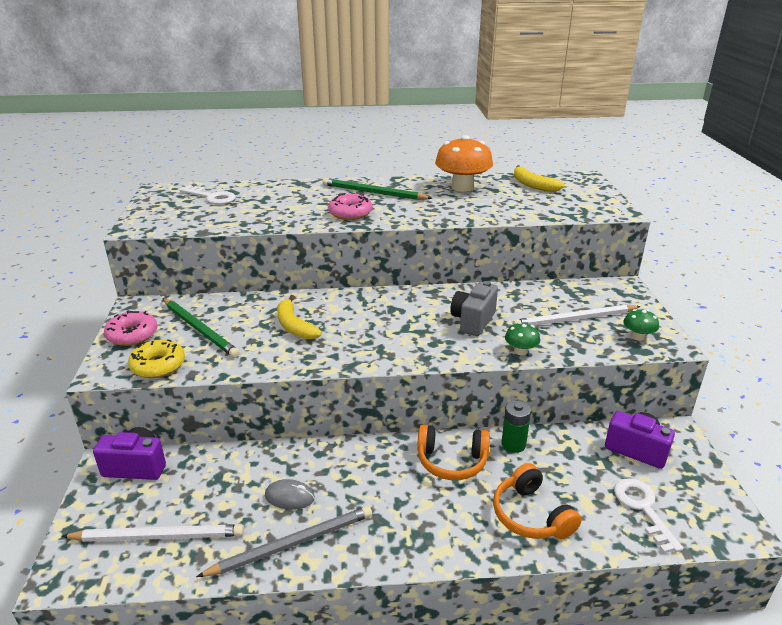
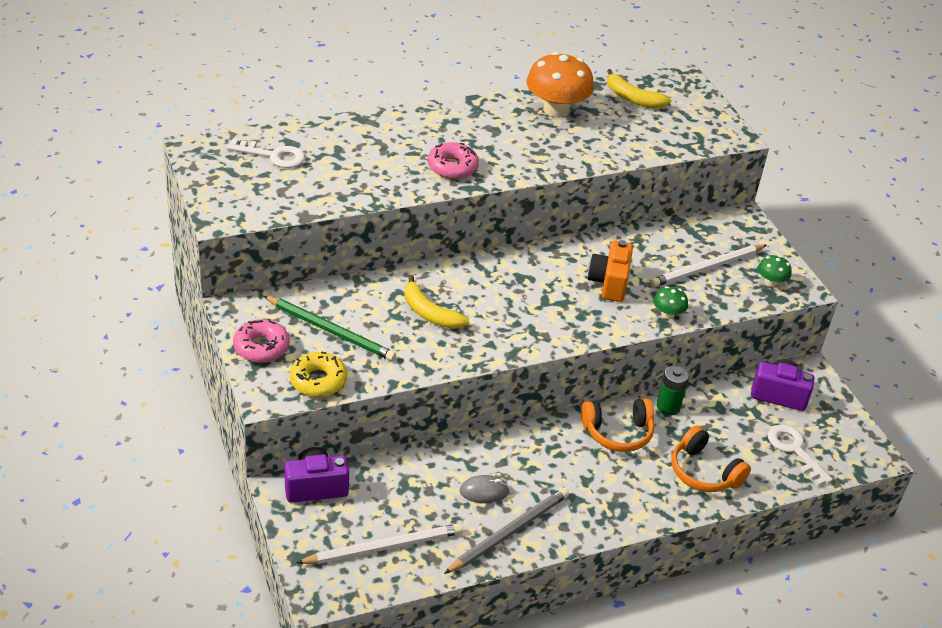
camera: 20 degrees left, 10 degrees up
green pencil [323,178,433,200] -> none
grey camera [450,281,498,336] -> orange camera [588,240,633,302]

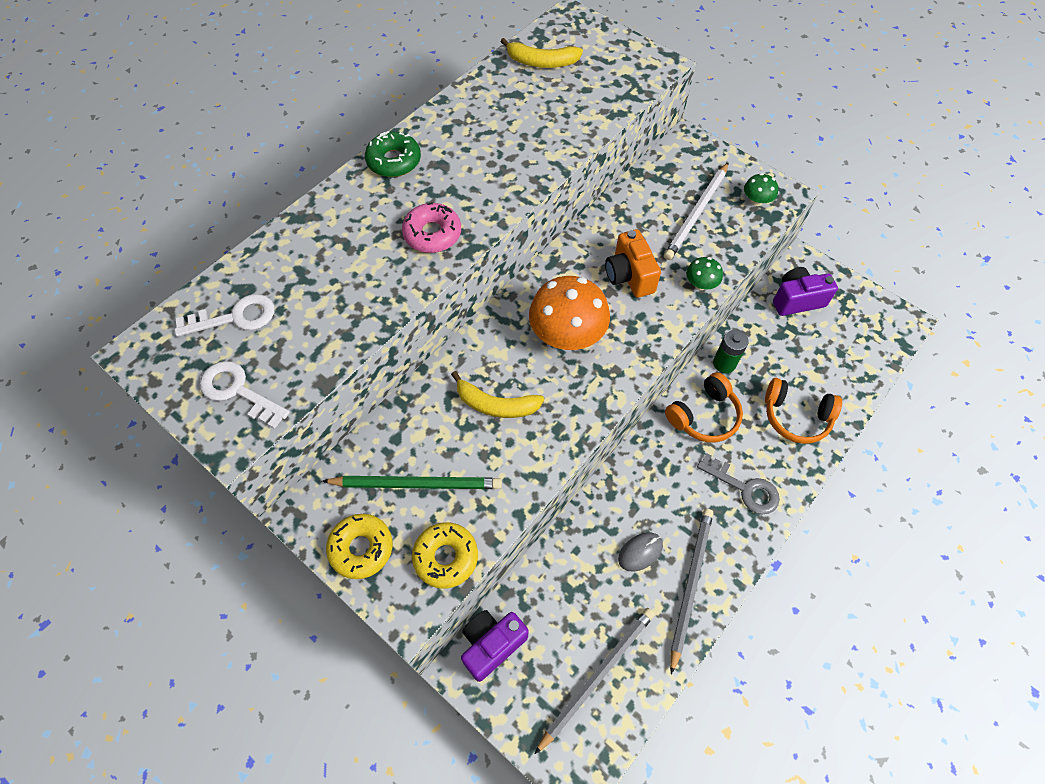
camera: 25 degrees left, 20 degrees up
pink donut [233,319,290,363] -> yellow donut [326,514,393,579]
white pencil [296,524,462,564] -> grey pencil [535,608,655,754]
orange mushroom [526,52,594,118] -> orange mushroom moved to [529,276,610,350]
white key [768,425,833,486] -> white key moved to [200,361,290,429]
none -> green donut [365,131,421,177]
none -> grey key [697,453,780,514]

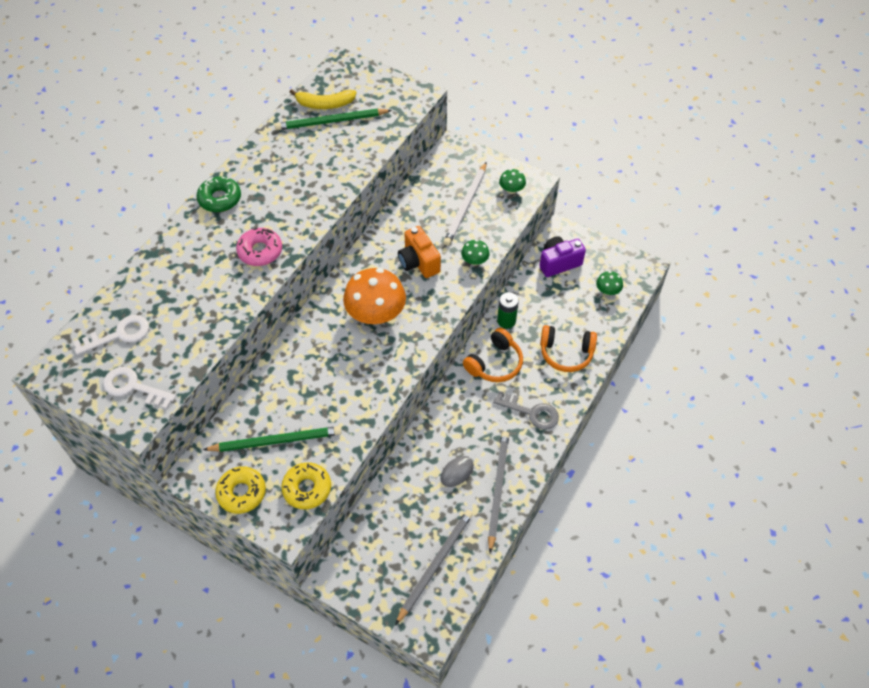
camera: 10 degrees left, 5 degrees down
yellow banana [451,371,544,418] -> none
purple camera [461,610,528,682] -> none
none -> green pencil [275,109,392,130]
none -> green mushroom [596,271,623,296]

